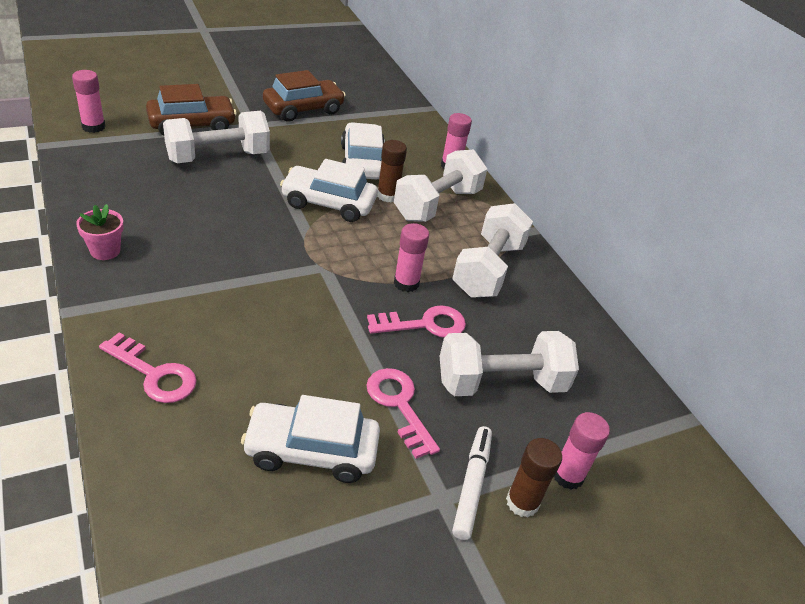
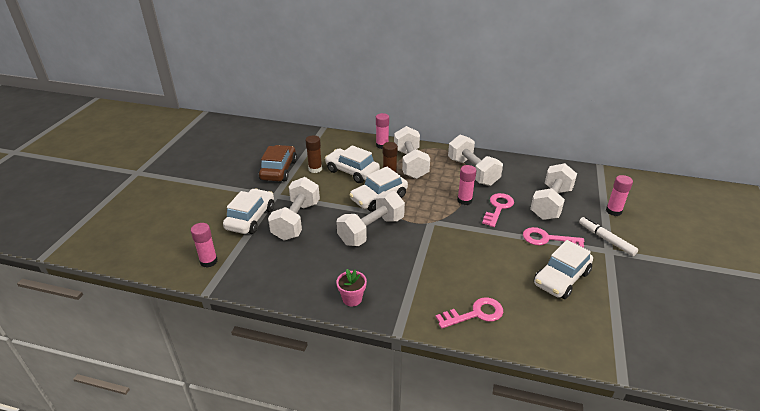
camera: 45 degrees left, 5 degrees down
brown car [146,84,237,135] -> white car [223,188,274,234]
brown glue stick [506,438,562,518] -> brown glue stick moved to [305,135,322,173]
none -> white dumbbell [336,191,405,246]

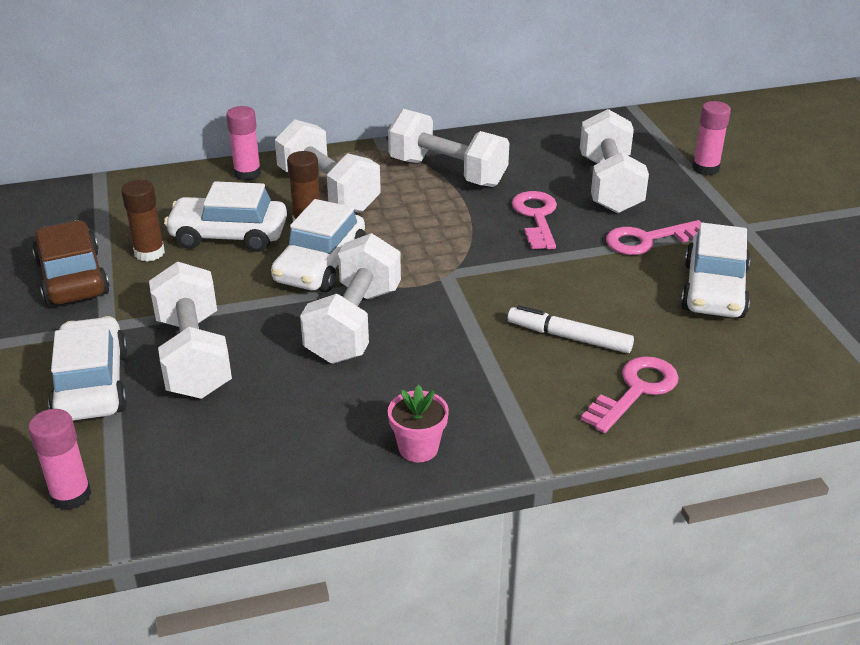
camera: 30 degrees left, 0 degrees up
pink glue stick [457,165,476,205] -> none
white marker [579,217,638,256] -> white marker moved to [508,305,634,353]

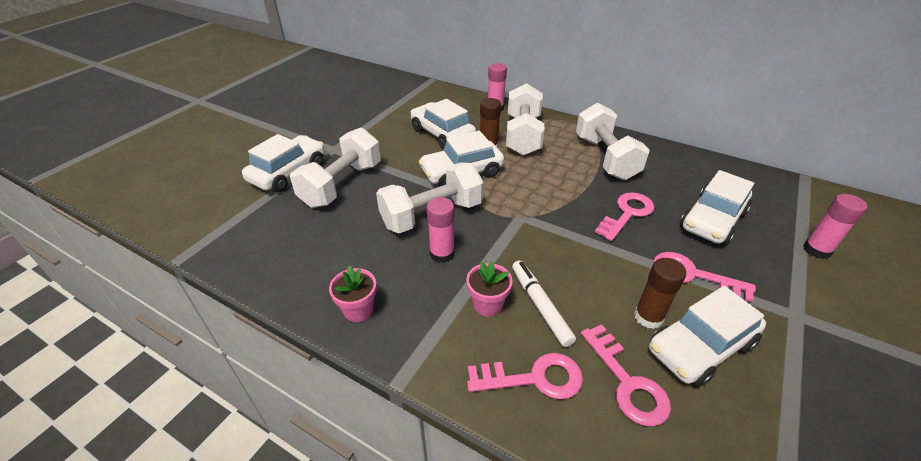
camera: 45 degrees right, 5 degrees up
pink glue stick [28,409,91,510] -> pink glue stick moved to [426,197,455,263]
brown car [32,220,110,306] -> none
brown glue stick [121,180,165,262] -> brown glue stick moved to [634,258,686,329]
white dumbbell [580,109,649,213] -> white car [680,170,754,246]
none -> pink flower pot [466,261,513,317]
none -> pink key [581,324,671,426]

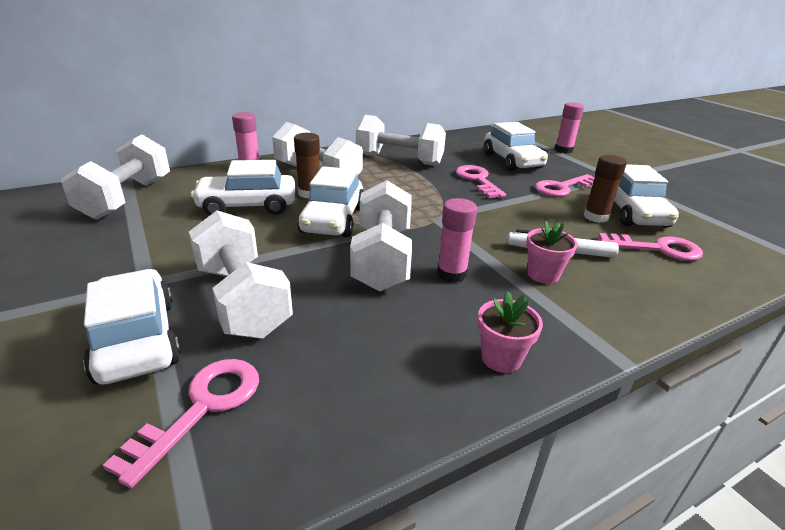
camera: 60 degrees left, 10 degrees down
pink key [467,353,583,399] -> pink key moved to [103,359,259,488]
none -> white dumbbell [61,134,170,220]

